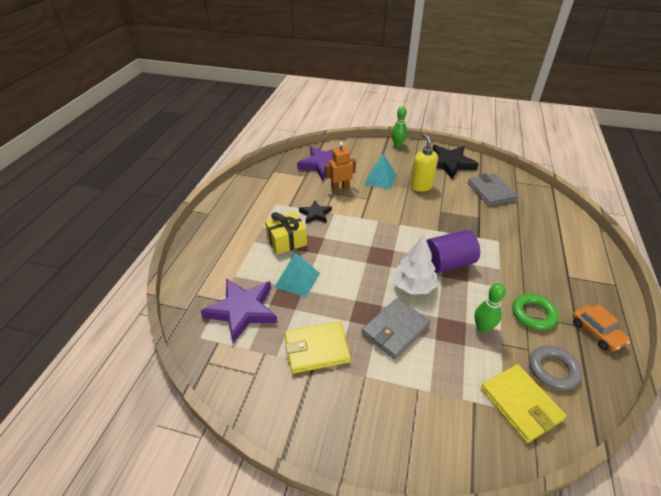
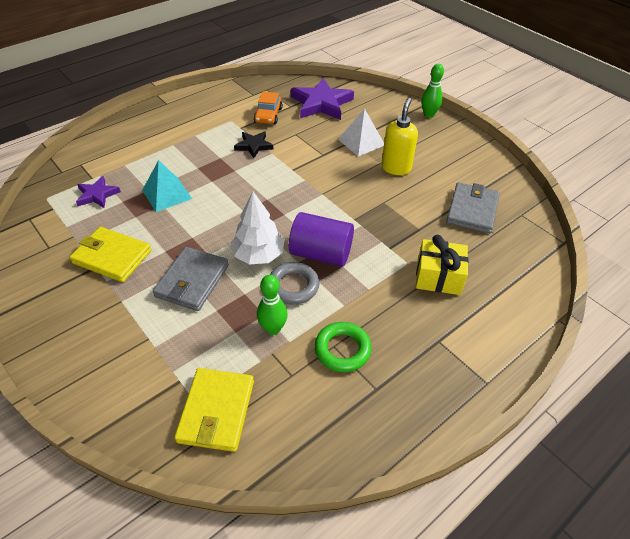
camera: 35 degrees right, 5 degrees up
purple star [201,279,277,343] -> purple star [76,176,121,208], size x0.55
yellow gift [265,212,307,255] -> yellow gift moved to [416,235,469,295]
orange robot [325,142,356,192] -> none
grey wallet [362,298,430,360] -> grey wallet turned 60 degrees counterclockwise [153,247,229,311]
turquoise pyramid [365,154,397,190] -> white pyramid [338,109,384,156]
black star [433,145,479,179] -> none
grey ring [529,346,582,391] -> grey ring moved to [270,262,320,305]
orange car [572,304,630,351] -> orange car moved to [254,91,283,124]

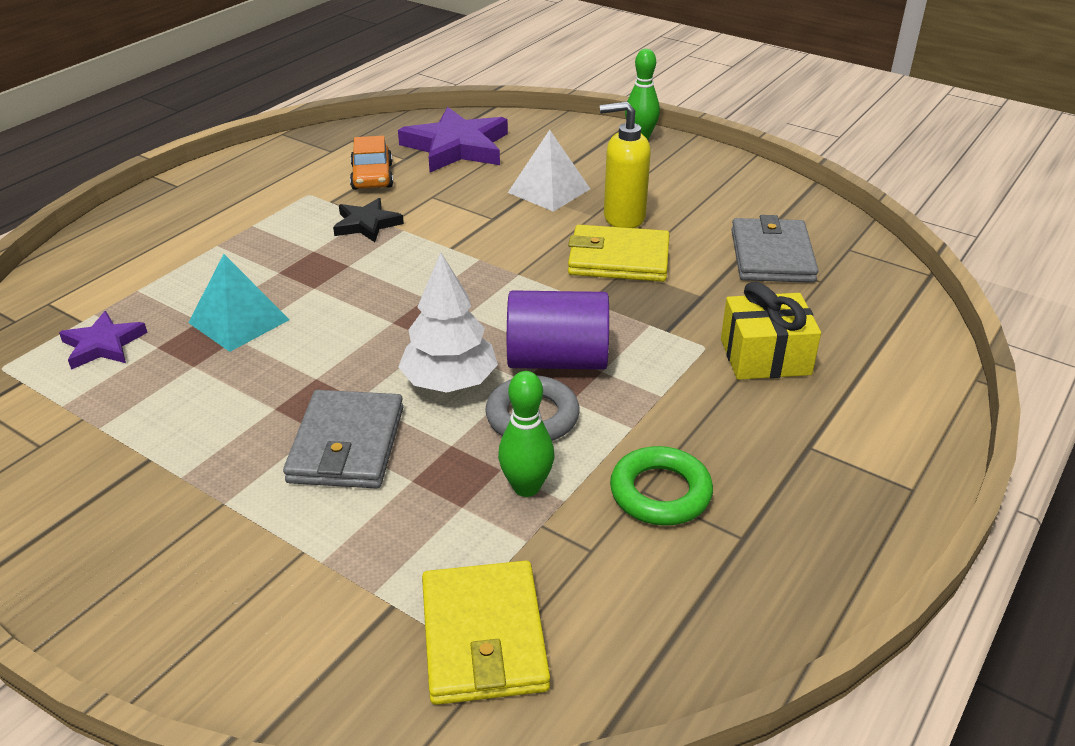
camera: 15 degrees left, 10 degrees down
yellow wallet [70,227,152,282] -> yellow wallet moved to [568,225,670,282]
yellow soap dispenser [381,98,418,175] -> yellow soap dispenser turned 90 degrees counterclockwise [600,102,651,228]

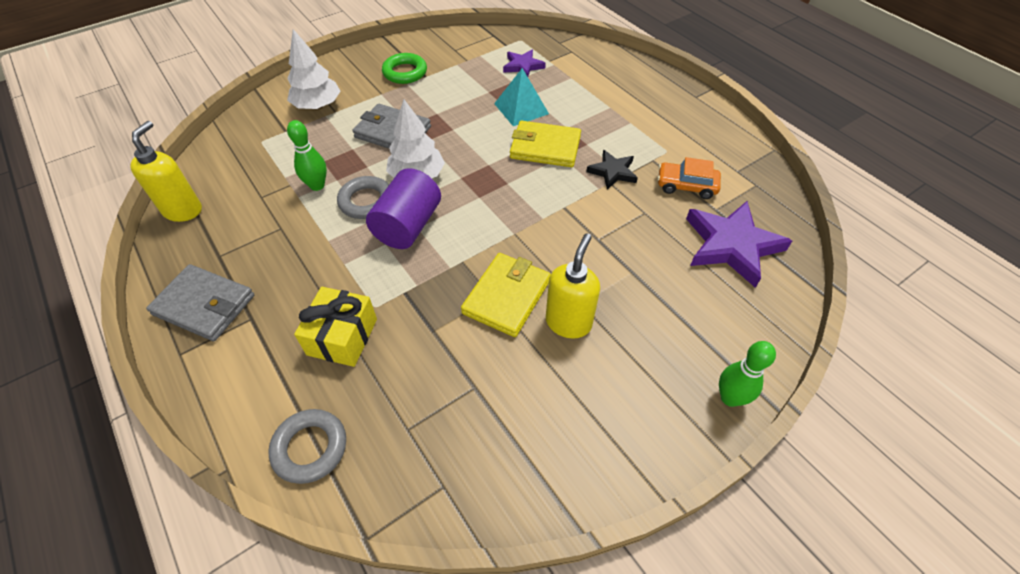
camera: 110 degrees right, 15 degrees up
yellow wallet [422,561,550,705] -> yellow wallet moved to [510,121,581,167]
white pyramid [508,130,590,212] -> none
green ring [610,446,713,526] -> green ring moved to [382,53,427,84]
grey wallet [731,215,819,283] -> grey wallet moved to [146,264,254,341]
none -> yellow soap dispenser [130,121,202,222]
none -> grey ring [269,409,346,484]
none -> white tree [287,29,341,109]

